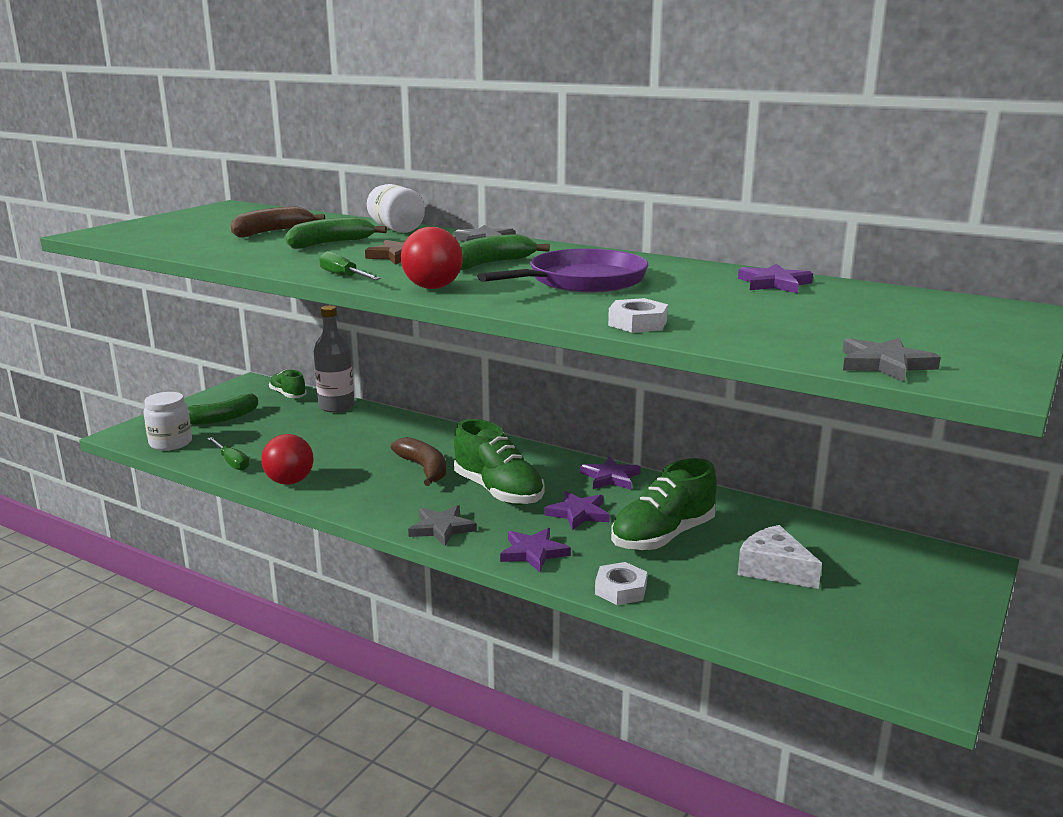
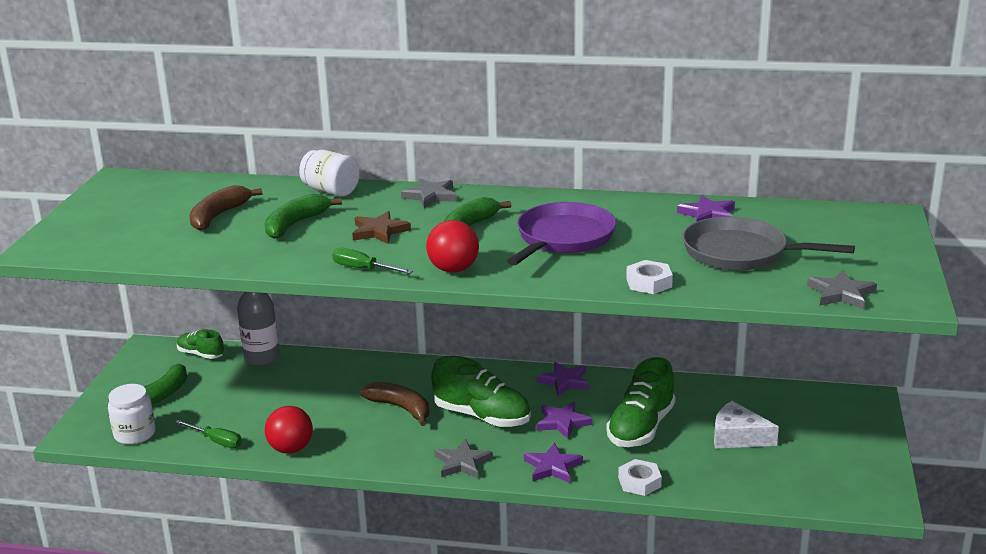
camera: 20 degrees left, 5 degrees up
none -> grey pan [683,216,855,271]

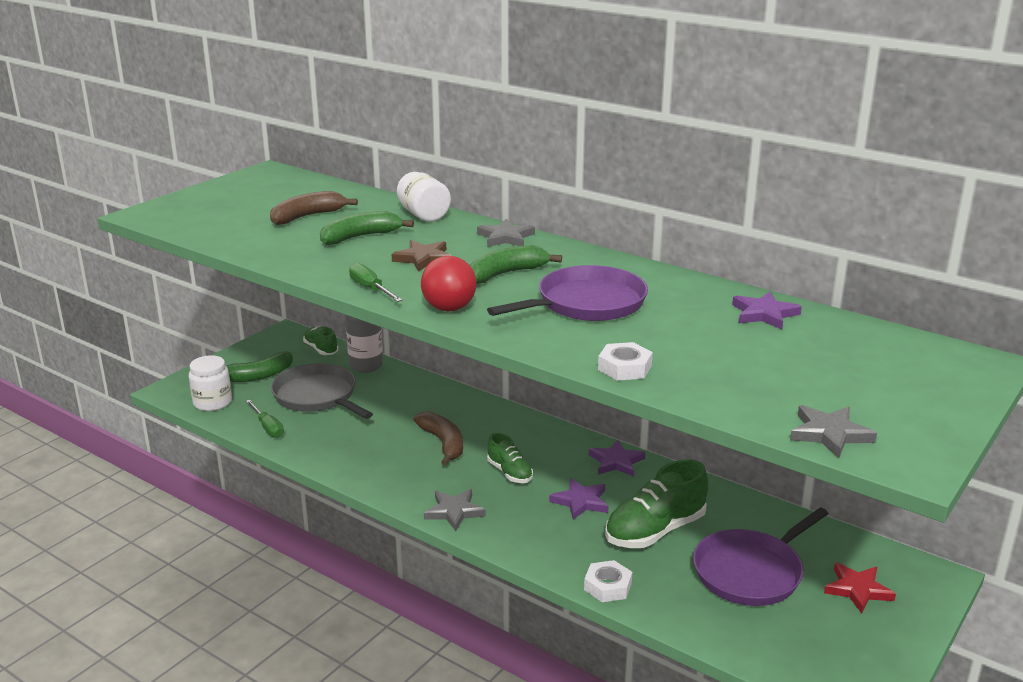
camera: 25 degrees right, 0 degrees up
red ball [265,406,313,454] -> none
green shoe [431,356,531,427] -> green shoe [487,433,533,483], size x0.57
purple star [524,443,583,483] -> none
grey pan [683,216,855,271] -> grey pan moved to [271,363,373,419]
white cheese [714,401,779,448] -> purple pan [693,507,829,606]
none -> red star [824,562,896,614]

